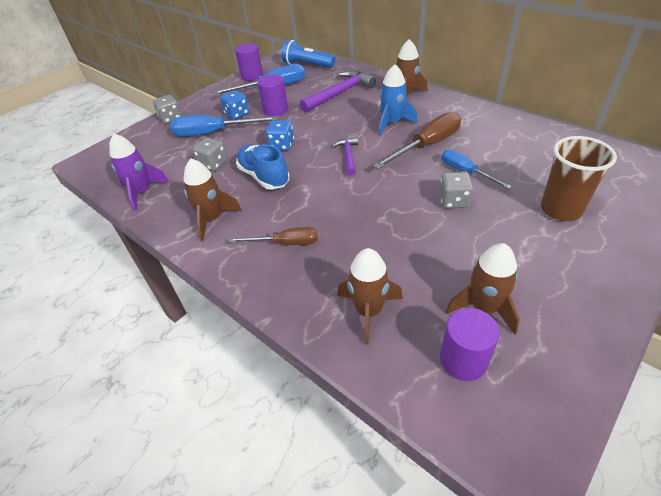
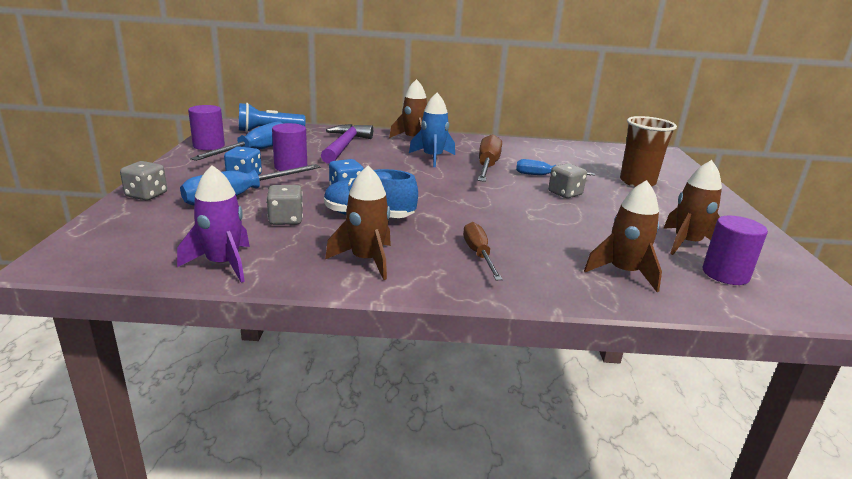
camera: 45 degrees left, 20 degrees down
brown screwdriver [229,227,318,245] -> brown screwdriver turned 60 degrees counterclockwise [463,222,503,280]
purple hammer [332,137,358,176] -> none

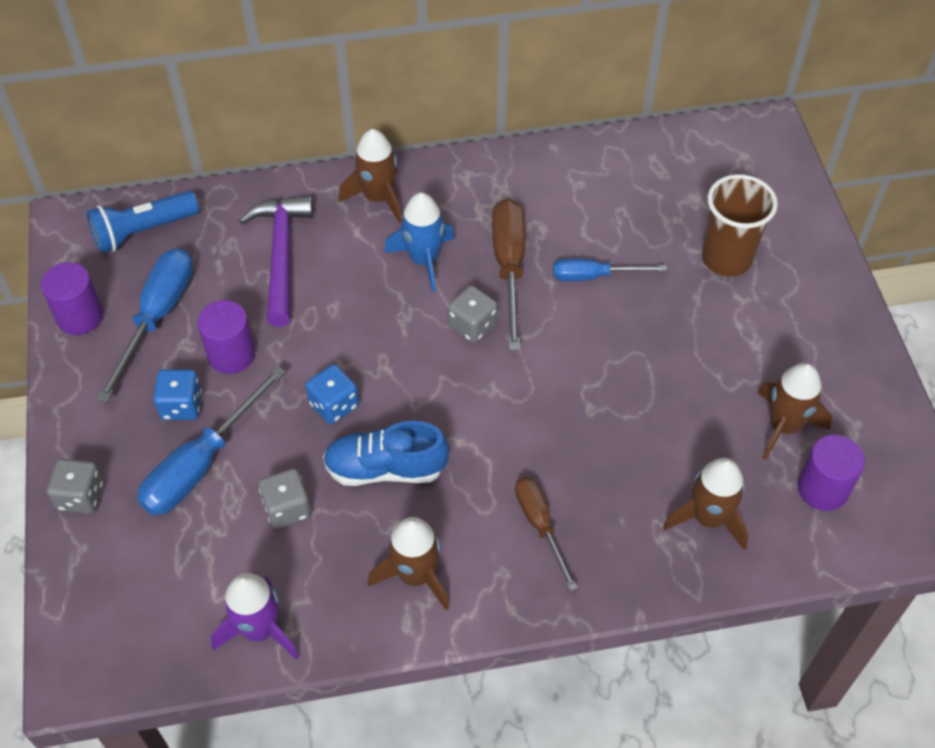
camera: 10 degrees left, 30 degrees up
grey dice [548,163,587,198] -> grey dice moved to [448,286,497,343]

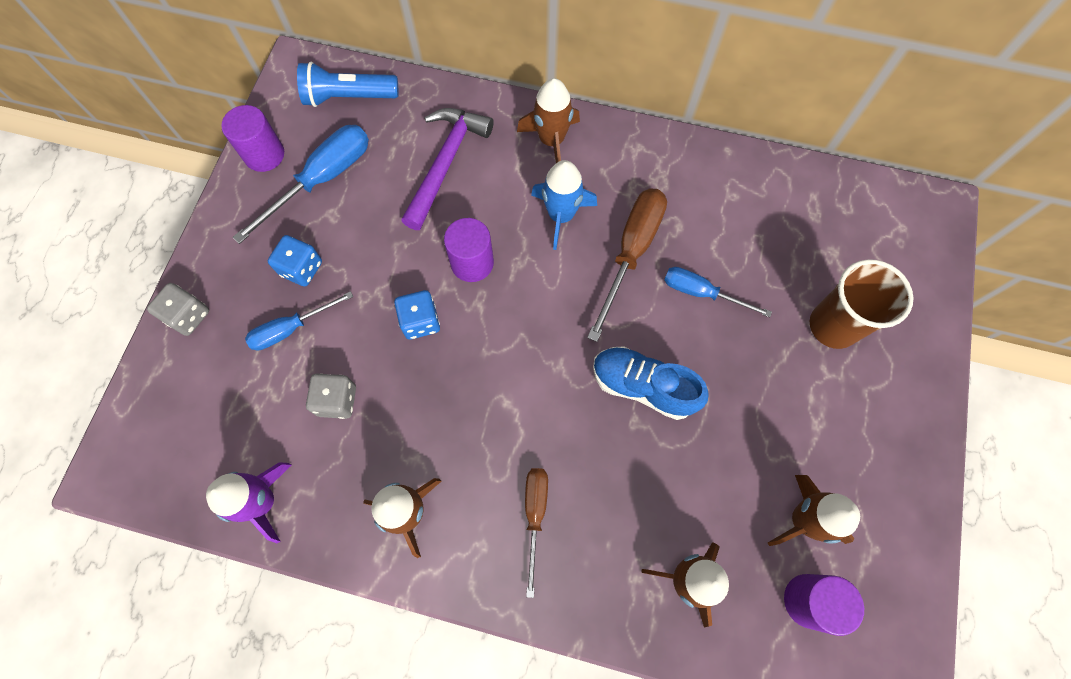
camera: 25 degrees right, 15 degrees up
blue screwdriver [137,366,286,516] -> blue screwdriver [245,291,354,350], size x0.62
purple cylinder [197,300,255,374] -> purple cylinder moved to [444,218,494,282]
blue shoe [323,421,449,486] -> blue shoe moved to [593,346,709,420]
grey dice [448,286,497,343] -> none

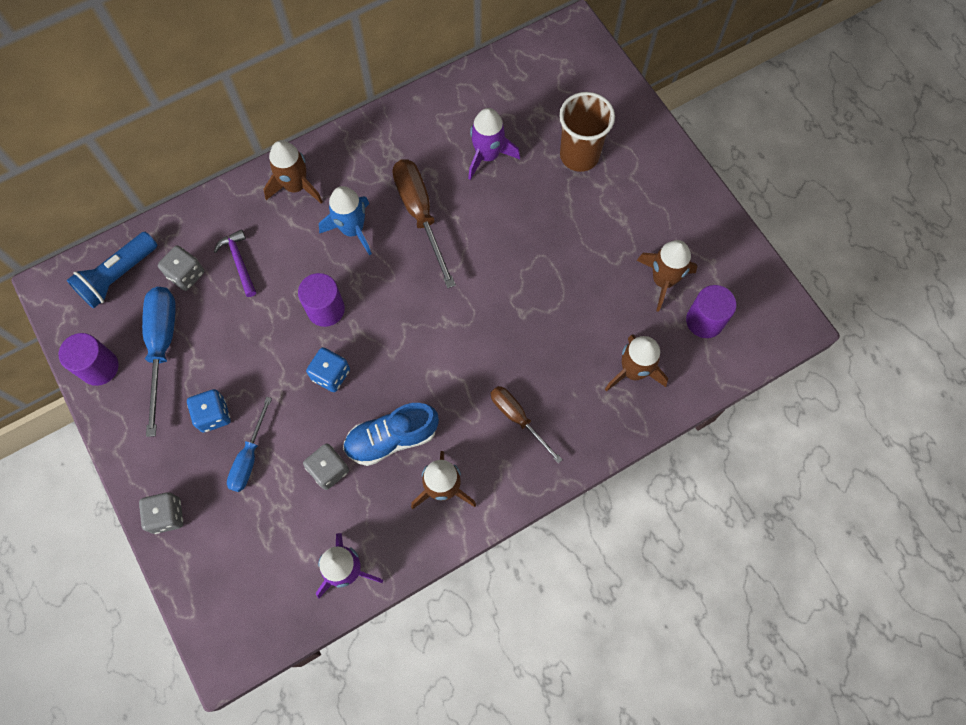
camera: 45 degrees left, 0 degrees up
purple hammer [401,108,494,230] -> purple hammer [214,230,256,297], size x0.56
blue shoe [593,346,709,420] -> blue shoe moved to [343,403,439,466]
blue screwdriver [664,267,772,318] -> none
none -> grey dice [158,245,204,291]
none -> purple rocket [468,108,520,180]

